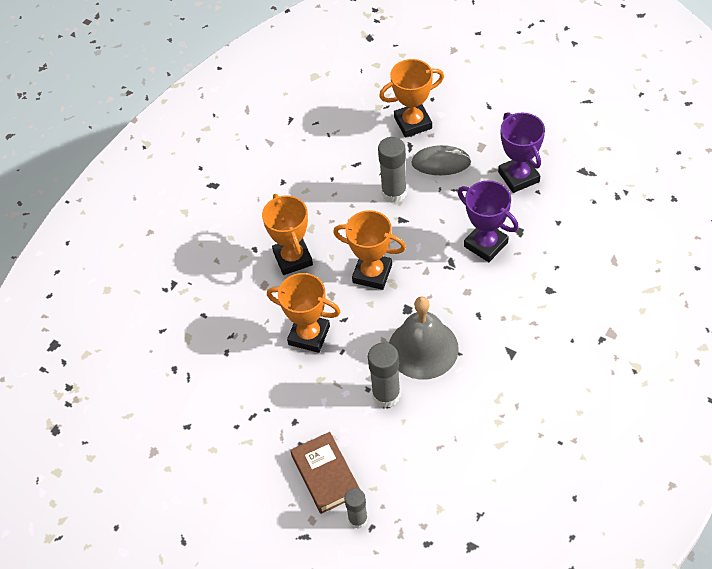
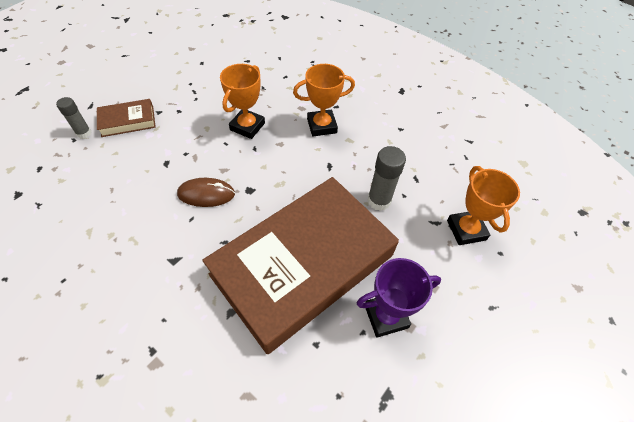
camera: 90 degrees right, 0 degrees up
orange trophy [333,210,406,290] -> none
grey glue stick [368,342,401,408] -> none
grey bell [389,297,459,380] -> brown mouse [177,178,235,207]
grey mouse [411,145,471,175] -> none
purple trophy [458,181,519,262] -> brown book [202,177,399,354]

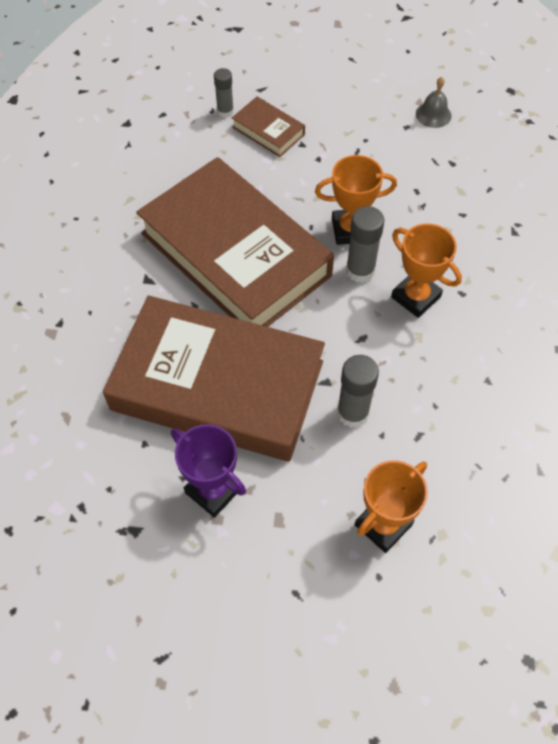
camera: 60 degrees right, 5 degrees up
brown mouse [177,178,235,207] -> brown book [136,157,334,327]
none -> grey glue stick [346,206,384,283]
none -> grey bell [416,77,451,128]

